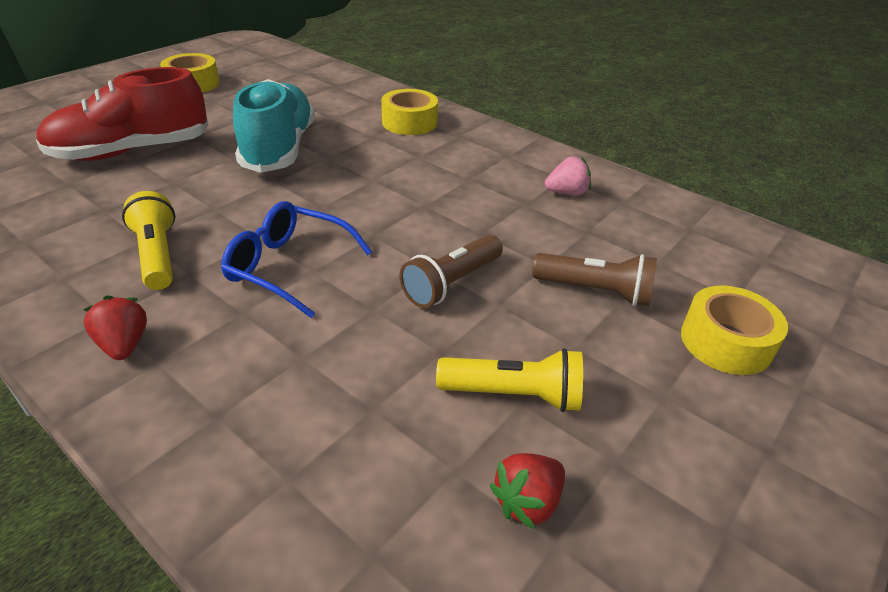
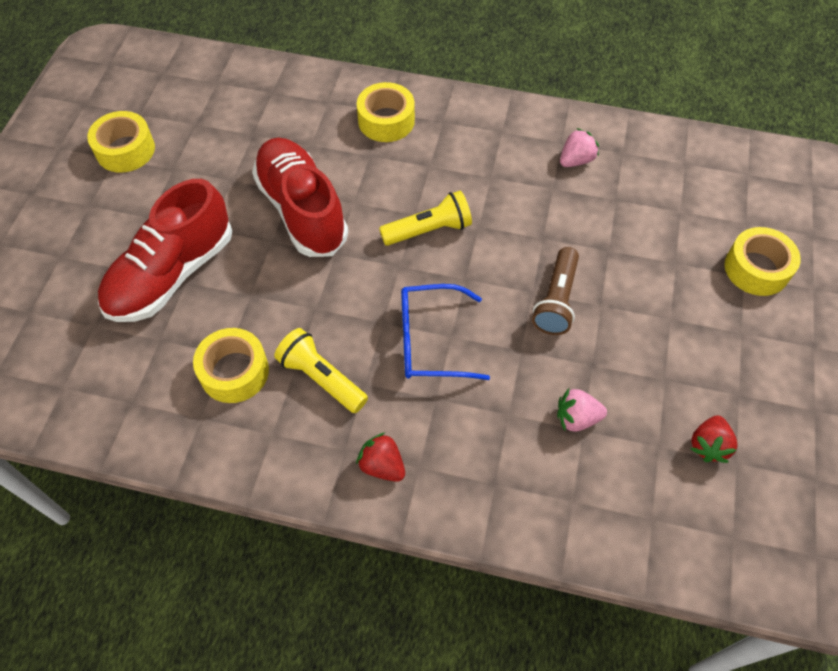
camera: 25 degrees left, 20 degrees up
turquoise shoe [233,79,315,173] -> red shoe [252,138,348,257]
yellow flashlight [436,348,583,412] -> yellow flashlight moved to [379,191,472,246]
brown flashlight [532,253,657,306] -> none
none -> yellow tape [193,328,269,403]
none -> pink strawberry [557,389,607,432]

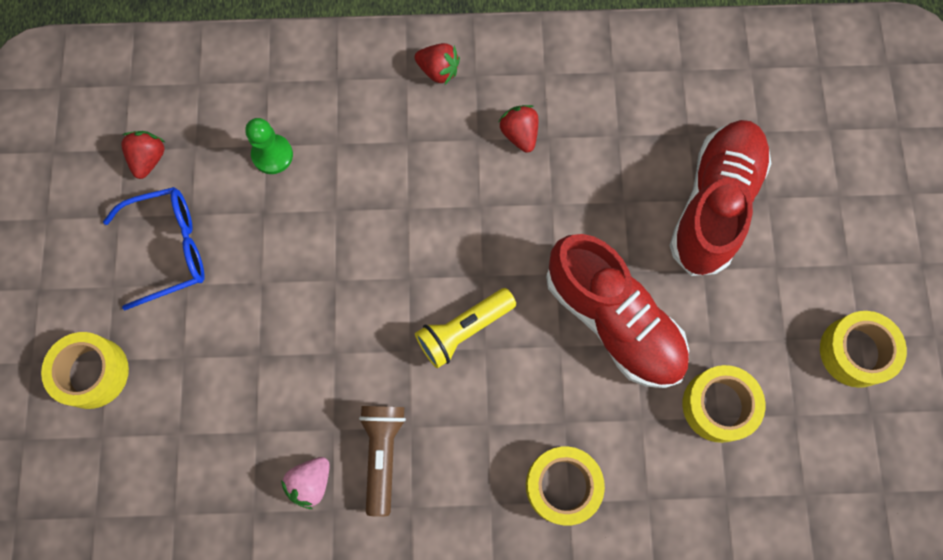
camera: 165 degrees right, 15 degrees up
yellow tape [193,328,269,403] -> yellow tape moved to [682,365,765,443]
yellow flashlight [274,328,368,413] -> red strawberry [499,105,538,153]
blue glasses [401,284,490,380] -> blue glasses moved to [103,187,205,310]
brown flashlight [532,247,579,335] -> brown flashlight moved to [359,406,406,517]
pink strawberry [557,389,607,432] -> green pawn [245,118,293,174]

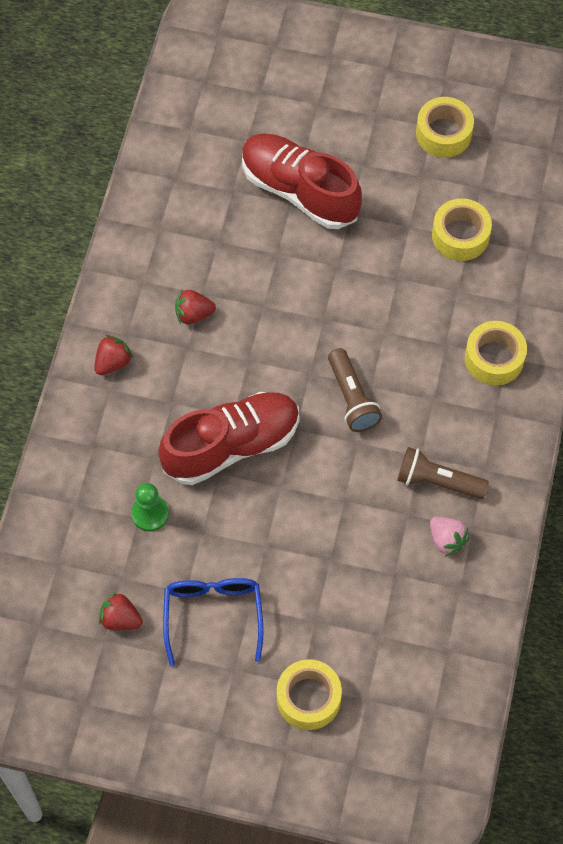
camera: 75 degrees left, 10 degrees down
yellow flashlight [415,288,516,369] -> brown flashlight [328,348,382,432]
red shoe [546,234,689,388] -> red shoe moved to [158,392,299,485]

